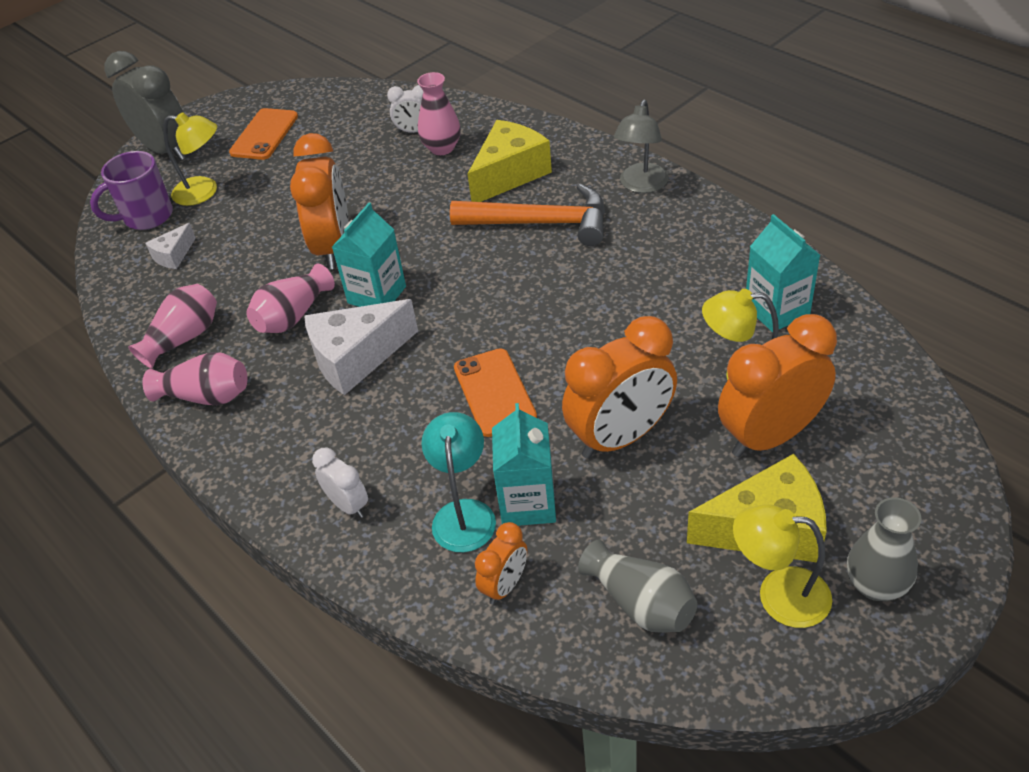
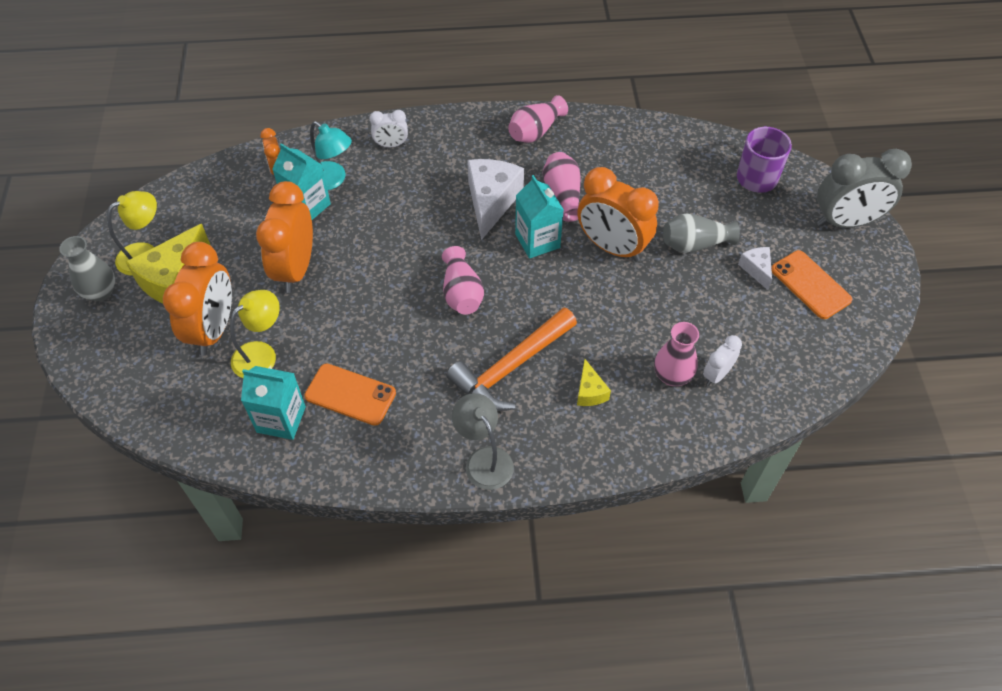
camera: 125 degrees right, 10 degrees up
pink vase [128,284,217,369] -> pink vase moved to [442,246,484,315]
white cheese [145,223,196,269] -> white cheese moved to [738,247,772,290]
yellow lamp [163,112,217,206] -> none
orange phone [454,348,537,437] -> orange phone moved to [304,363,396,426]
yellow cheese [468,120,552,202] -> yellow cheese [577,359,611,406], size x0.51
grey vase [578,539,698,633] -> grey vase moved to [663,213,740,253]

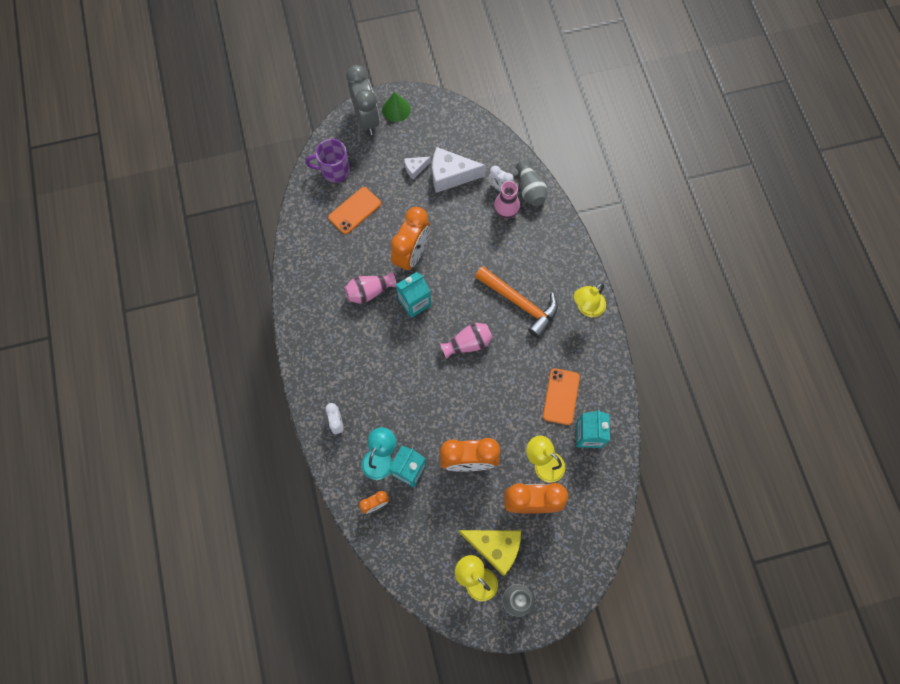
camera: 100 degrees left, 15 degrees up
grey lamp [452,393,514,490] -> yellow lamp [574,283,606,317]
white cheese [467,159,524,240] -> white cheese moved to [432,147,486,193]
pink vase [508,95,568,143] -> none
yellow cheese [577,359,611,406] -> none
grey vase [663,213,740,253] -> grey vase moved to [516,160,548,206]
orange phone [771,250,852,319] -> orange phone moved to [328,187,381,234]
none -> green cone [382,92,411,122]

